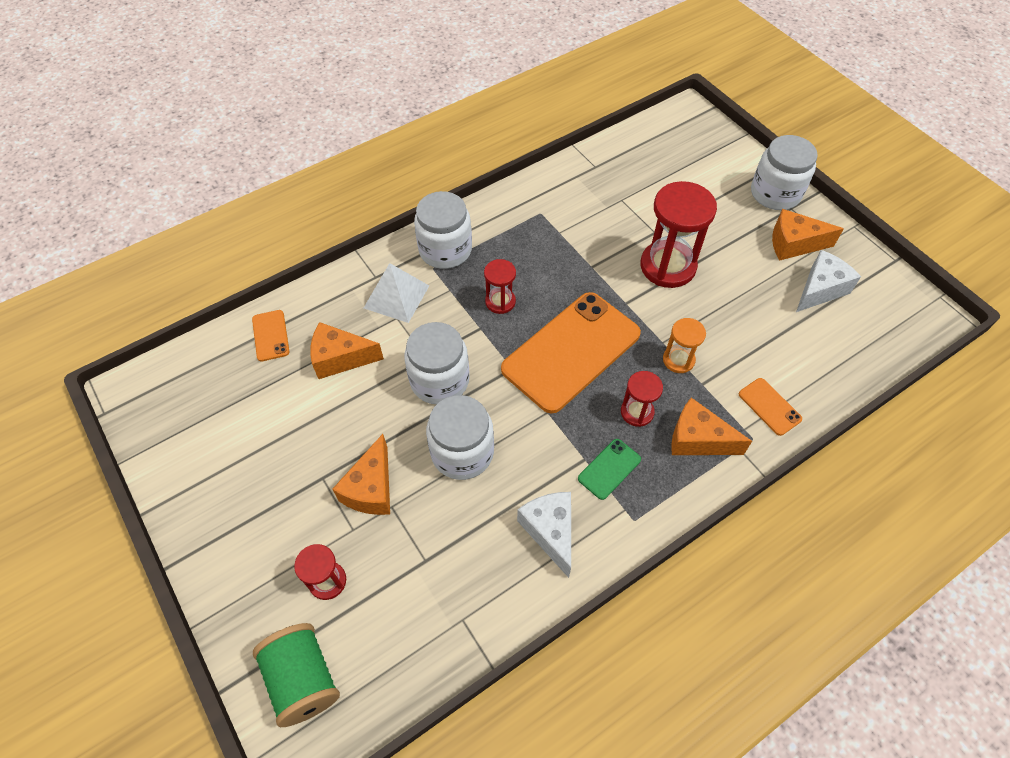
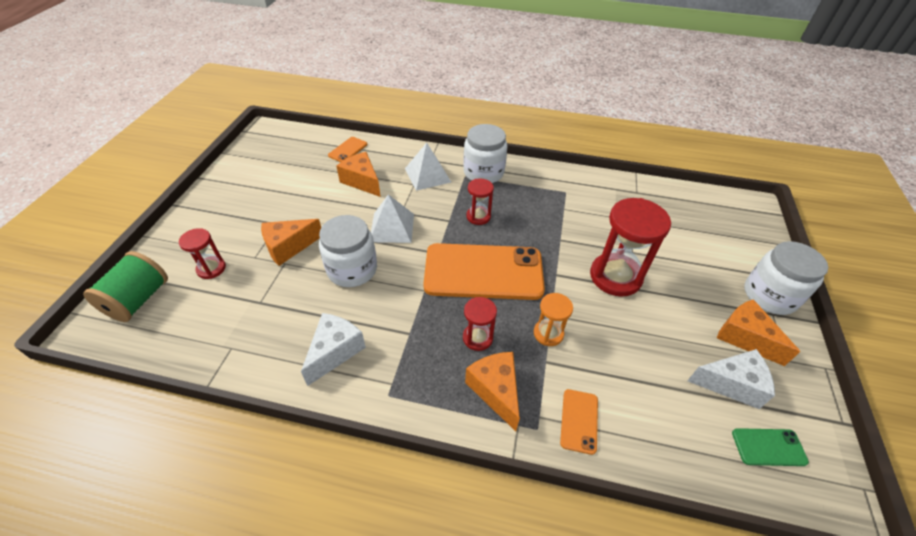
camera: 45 degrees right, 10 degrees down
white jar [404,322,470,404] -> white pyramid [371,194,414,243]
green phone [578,439,641,500] -> green phone moved to [732,428,809,466]

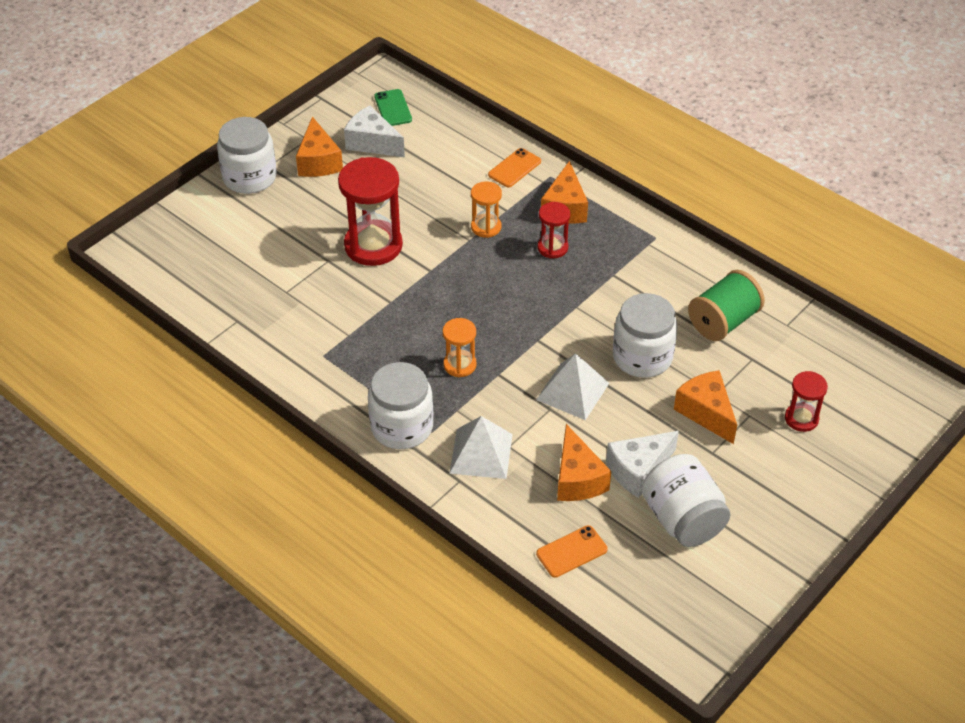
camera: 150 degrees left, 0 degrees up
green spool [83,251,168,322] -> green spool moved to [688,270,765,341]
orange cheese [261,219,321,266] -> orange cheese turned 120 degrees counterclockwise [674,370,737,444]
white cheese [301,313,366,386] -> white cheese moved to [606,431,679,498]
orange phone [423,243,545,300] -> none
red hourglass [466,179,494,225] -> orange hourglass [443,318,477,377]
green phone [732,428,809,466] -> green phone turned 45 degrees clockwise [374,89,412,126]
none -> white jar [641,454,731,547]

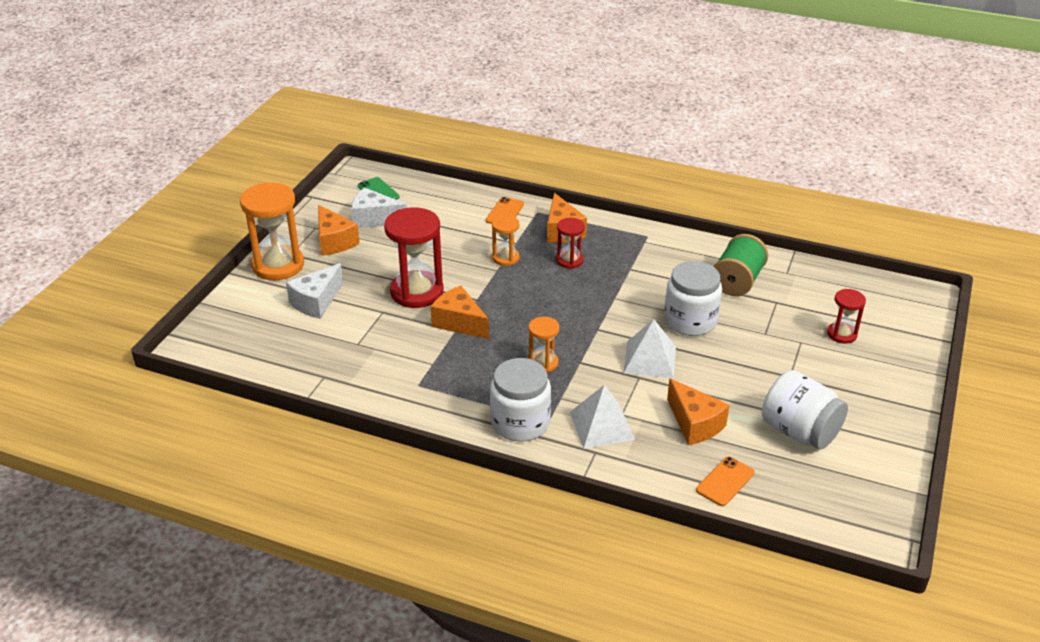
camera: 20 degrees left, 10 degrees down
white jar [217,117,277,194] -> orange hourglass [240,183,304,280]
white cheese [606,431,679,498] -> white cheese moved to [286,263,343,319]
orange cheese [674,370,737,444] -> orange cheese moved to [431,286,489,339]

